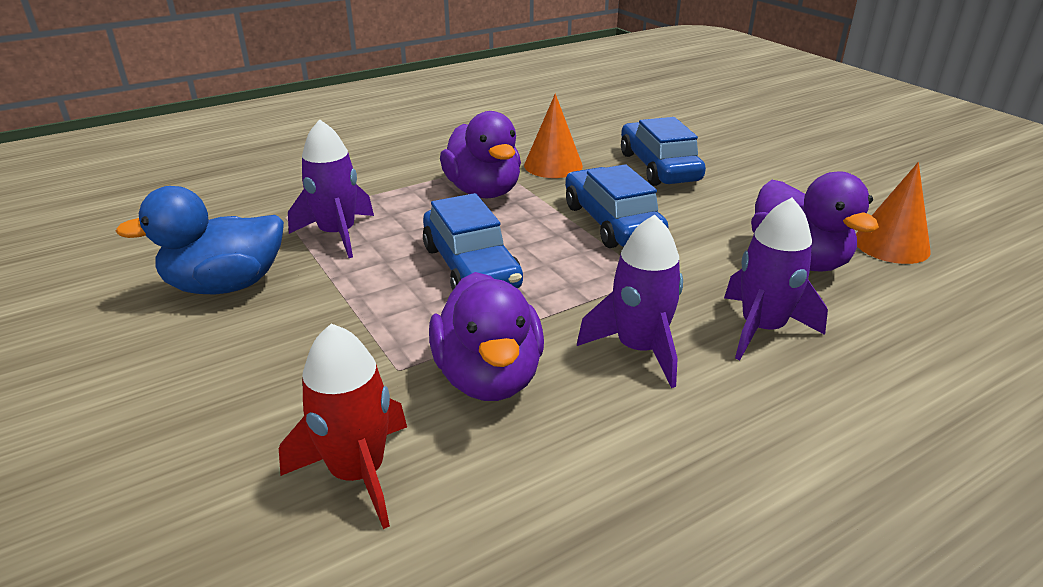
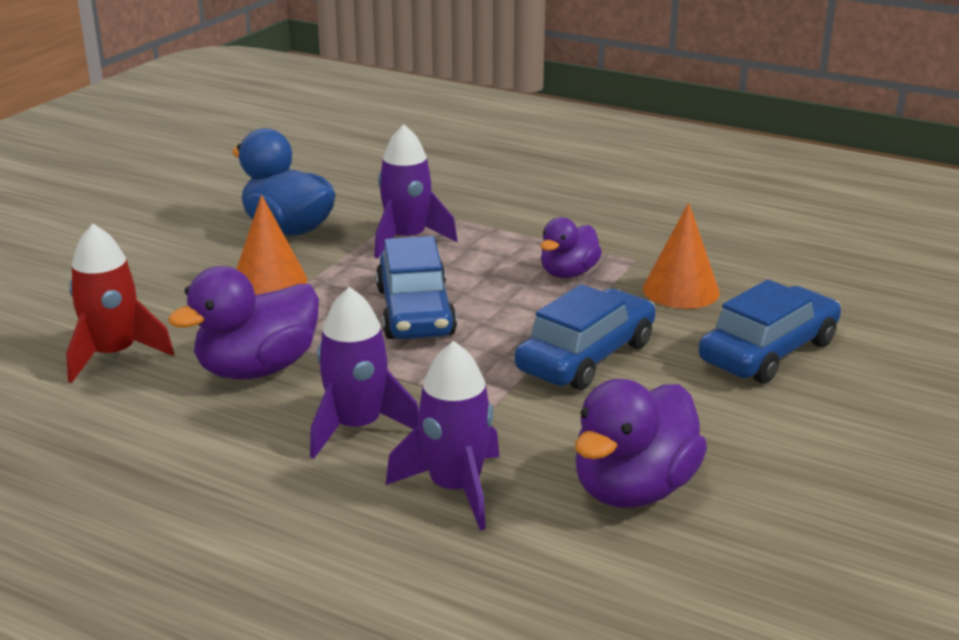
camera: 60 degrees right, 5 degrees down
blue car [423,193,523,290] -> blue car turned 45 degrees counterclockwise [376,236,457,339]
purple duck [440,111,521,198] -> purple duck [540,217,602,278], size x0.62
orange cone [856,162,931,264] -> orange cone moved to [236,195,307,295]

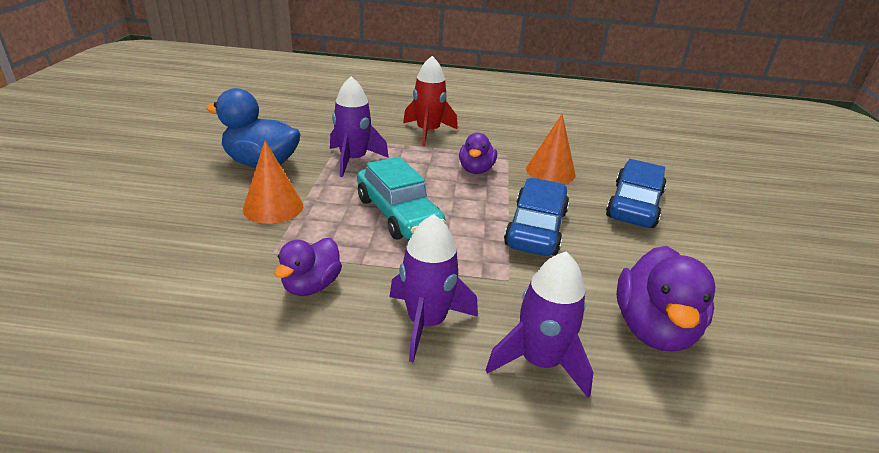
camera: 25 degrees left, 5 degrees up
red rocket [66,224,174,383] -> red rocket moved to [403,56,457,146]
purple duck [168,266,319,379] -> purple duck [274,238,342,296], size x0.62
blue car [376,236,457,339] -> turquoise car [357,157,446,239]

